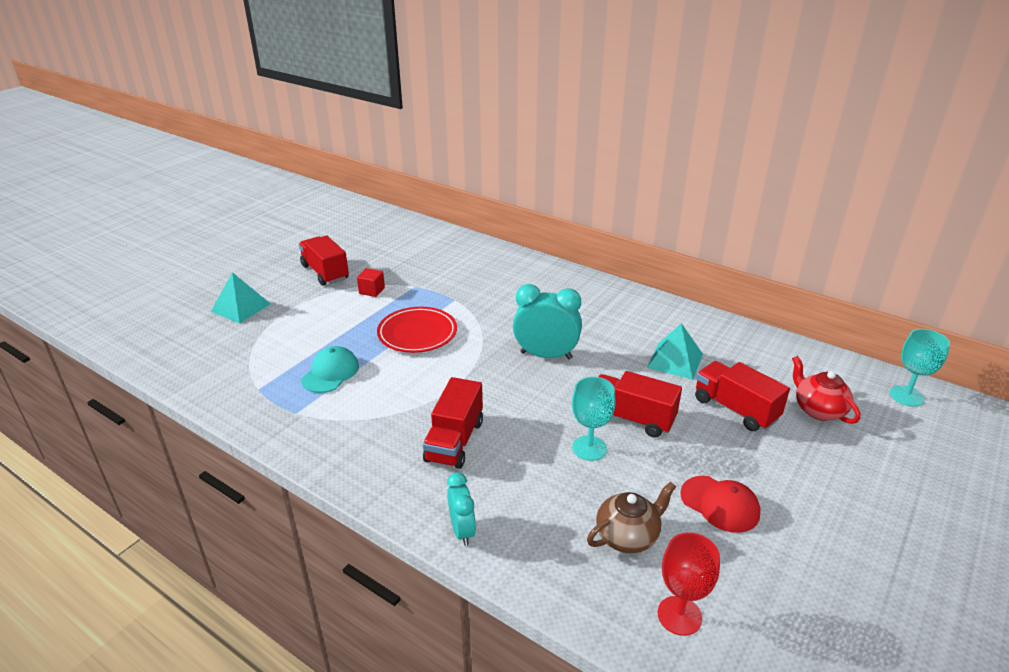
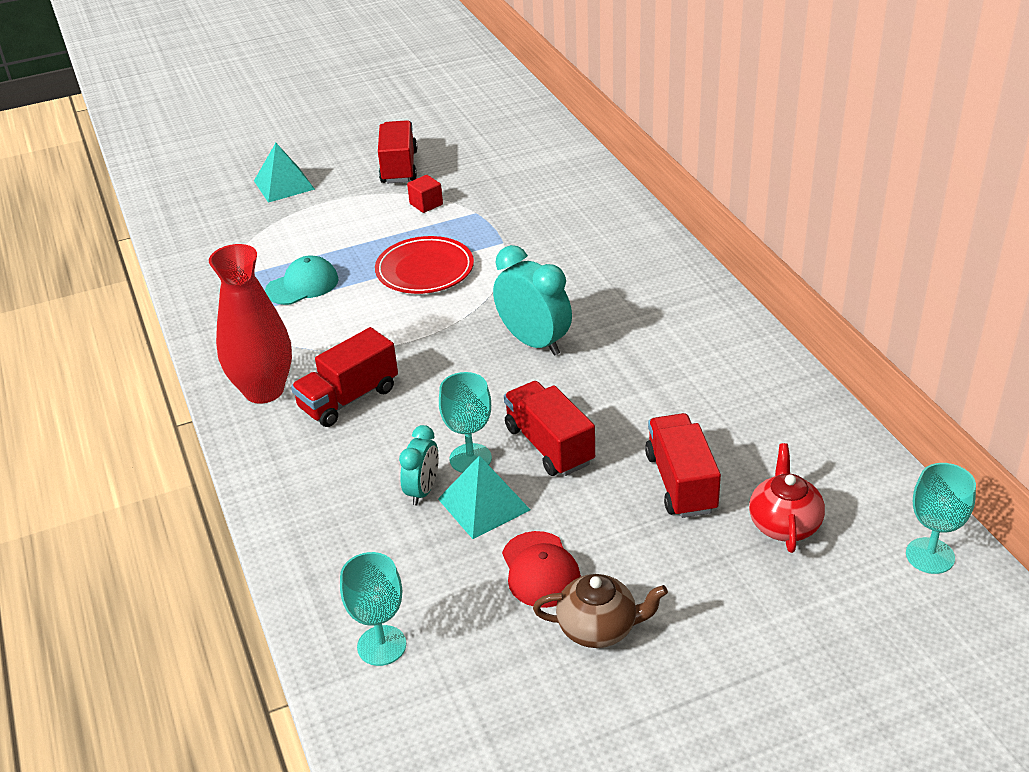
camera: 35 degrees right, 5 degrees up
turquoise clock [447,472,476,546] -> turquoise clock moved to [399,425,439,505]
brown teapot [587,482,676,553] -> brown teapot moved to [533,574,668,648]
turquoise pyramid [647,323,703,380] -> turquoise pyramid moved to [438,456,530,539]
red goblet [658,532,720,636] -> turquoise goblet [340,552,406,666]
none -> red vase [209,244,292,404]

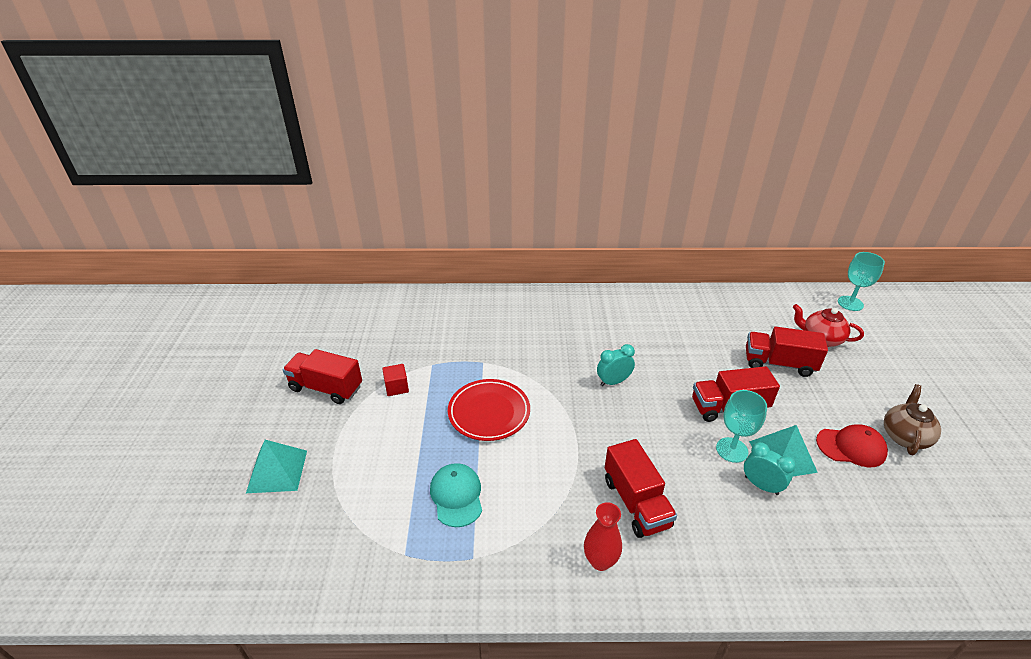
camera: 70 degrees left, 0 degrees up
red vase [209,244,292,404] -> red vase [584,502,622,571], size x0.56
turquoise goblet [340,552,406,666] -> none
turquoise clock [493,245,572,356] -> turquoise clock [597,344,635,386], size x0.60

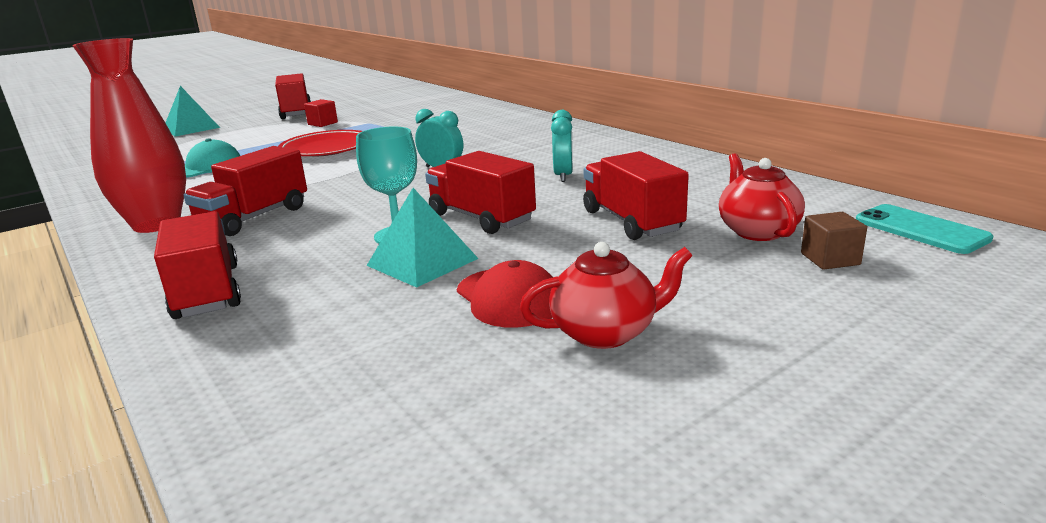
camera: 55 degrees right, 15 degrees down
red vase [584,502,622,571] -> red vase [72,38,186,233], size x1.78
turquoise clock [744,442,796,495] -> turquoise clock moved to [551,110,573,182]
turquoise goblet [838,252,885,311] -> turquoise phone [856,204,993,254]
brown teapot [884,384,941,455] -> red teapot [520,242,693,349]
none -> red truck [154,211,241,319]
none -> brown cube [801,212,867,269]

